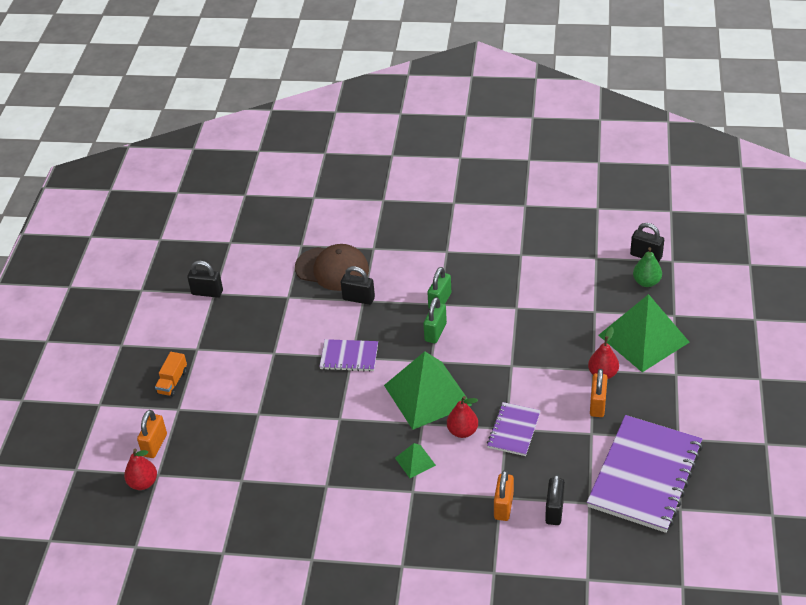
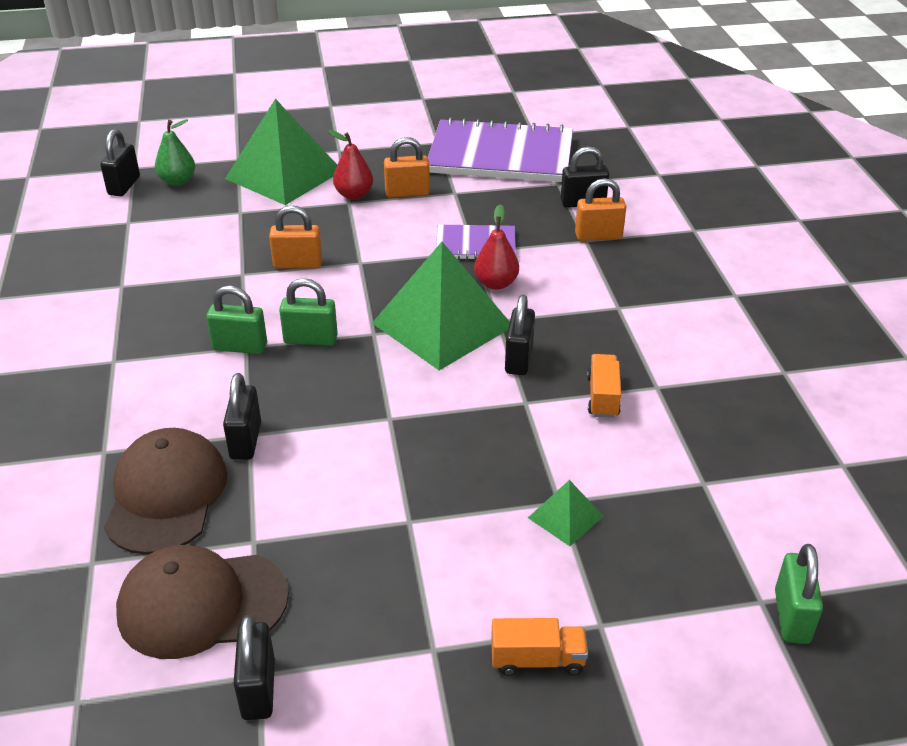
camera: 110 degrees left, 5 degrees down
red pear [124,449,157,490] -> green padlock [775,544,823,644]
orange padlock [137,410,167,458] -> orange padlock moved to [269,205,322,269]
purple notebook [319,339,378,372] -> none
green pyramid [395,443,436,478] -> green pyramid moved to [528,480,604,546]
none -> brown cap [116,545,289,659]
none -> black padlock [505,295,535,375]
none -> orange truck [587,354,621,418]

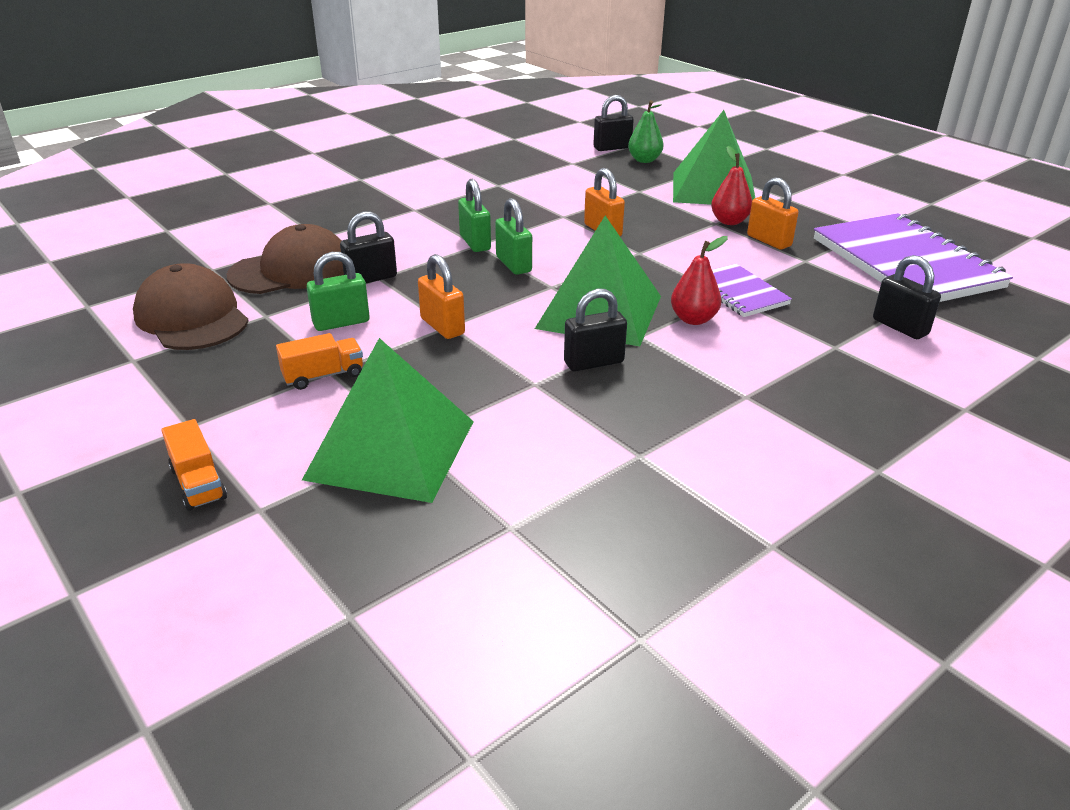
camera: 60 degrees right, 5 degrees down
black padlock [234,615,275,720] -> none
green pyramid [528,480,604,546] -> green pyramid [302,338,474,503], size x2.27
orange padlock [575,178,626,241] -> orange padlock moved to [418,254,465,339]
orange truck [587,354,621,418] -> orange truck moved to [276,333,363,390]
green padlock [775,544,823,644] -> green padlock moved to [307,252,370,331]

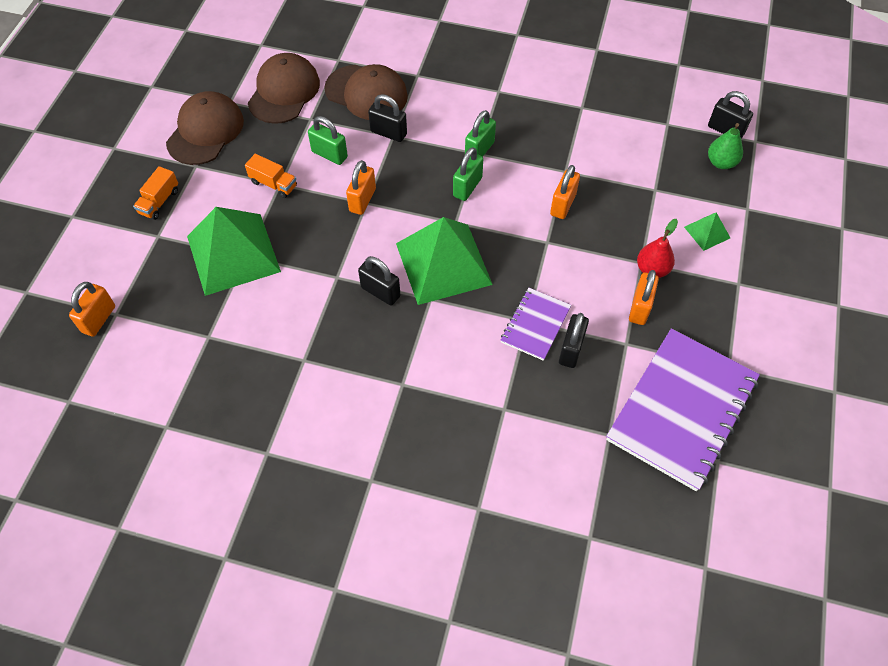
camera: 55 degrees right, 25 degrees up
red pear [671,236,728,325] -> none
green pyramid [673,110,755,205] -> green pyramid [684,213,730,251], size x0.44
black padlock [873,255,941,339] -> black padlock moved to [559,313,589,368]
none -> orange padlock [69,282,115,337]
none -> brown cap [166,91,244,165]

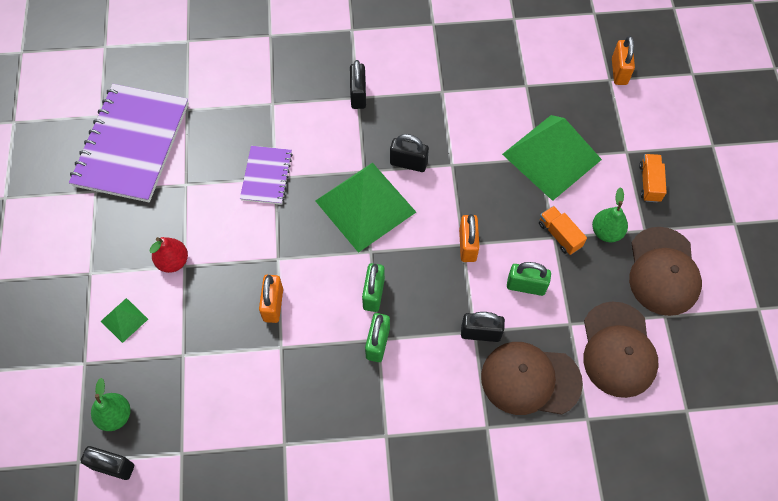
camera: 160 degrees right, 5 degrees up
orange truck [245,154,297,198] -> orange truck turned 45 degrees clockwise [539,206,587,255]
black padlock [559,313,589,368] -> black padlock moved to [350,60,366,109]
orange padlock [629,270,659,325] -> none
none -> green pear [592,187,628,242]

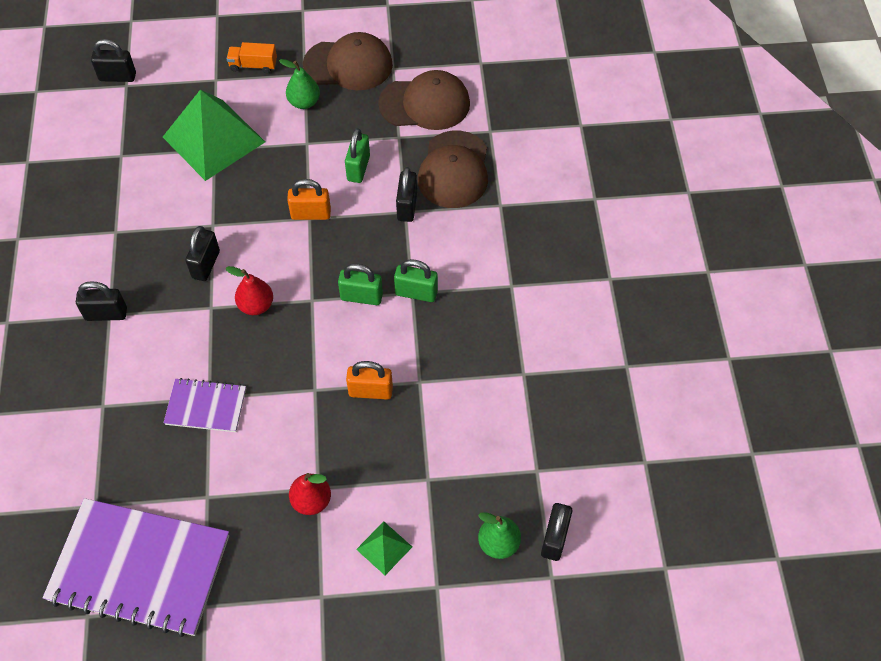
camera: 90 degrees left, 5 degrees down
green pyramid [315,162,416,253] -> red pear [226,266,273,315]
orange truck [539,206,587,255] -> none
orange padlock [612,36,635,85] -> black padlock [91,39,136,82]

